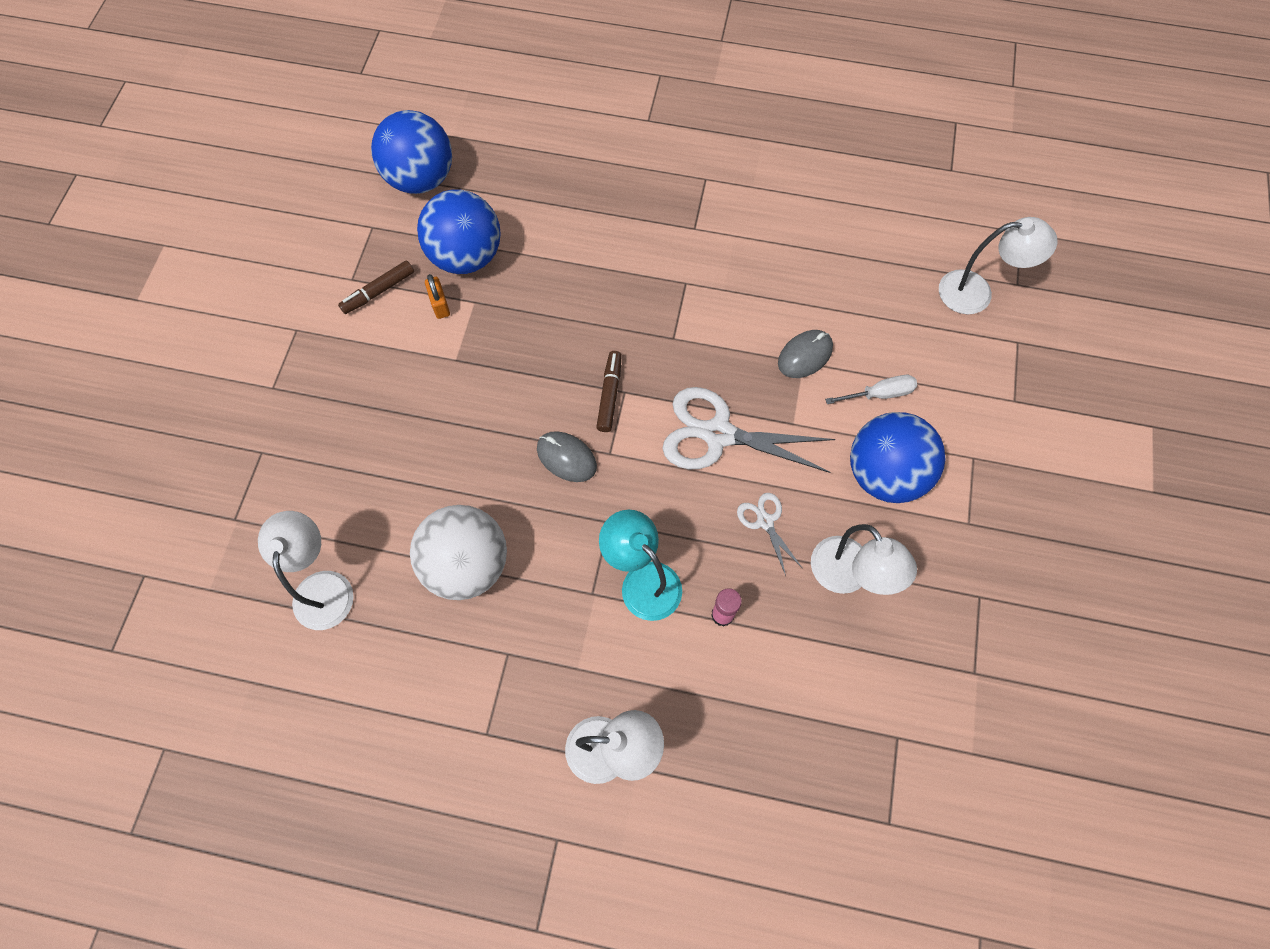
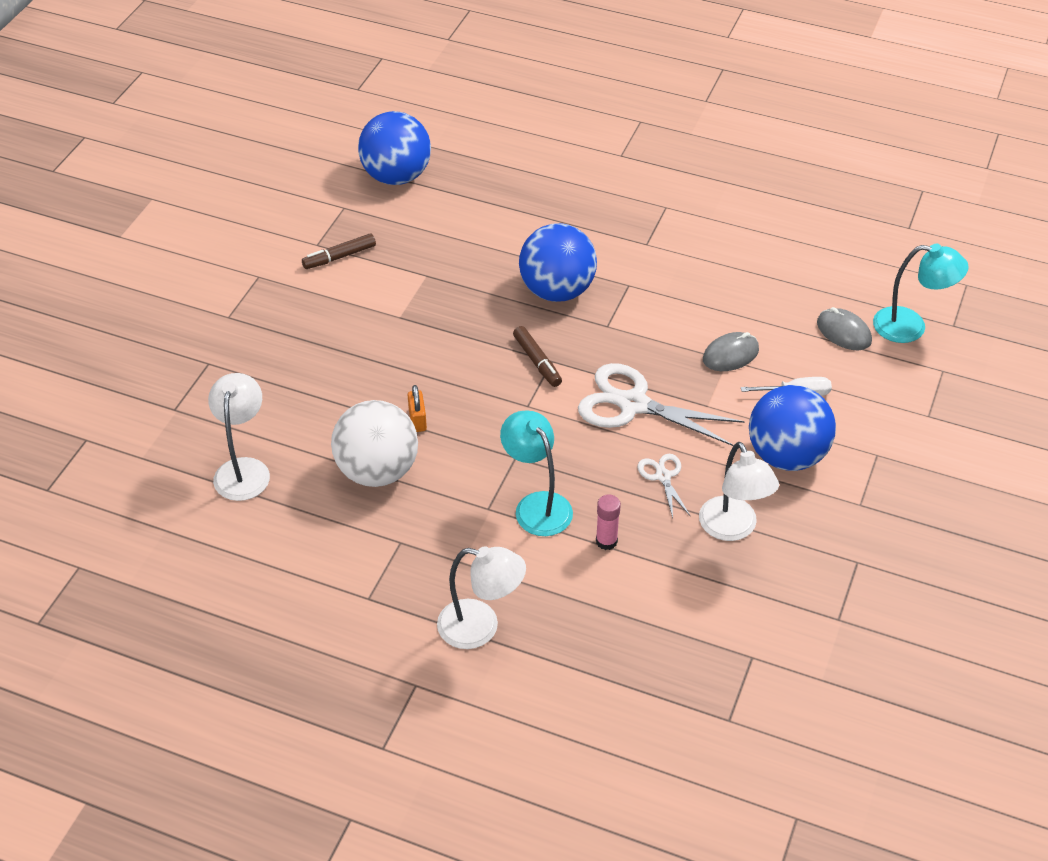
camera: 10 degrees right, 20 degrees down
blue ball [417,190,501,274] -> blue ball moved to [519,223,597,302]
orange padlock [425,274,450,319] -> orange padlock moved to [408,385,427,432]
grey mouse [537,431,597,482] -> grey mouse moved to [817,307,872,350]
brown marker [596,351,622,432] -> brown marker turned 135 degrees clockwise [513,326,562,387]
white lamp [939,217,1057,314] -> turquoise lamp [873,244,969,343]

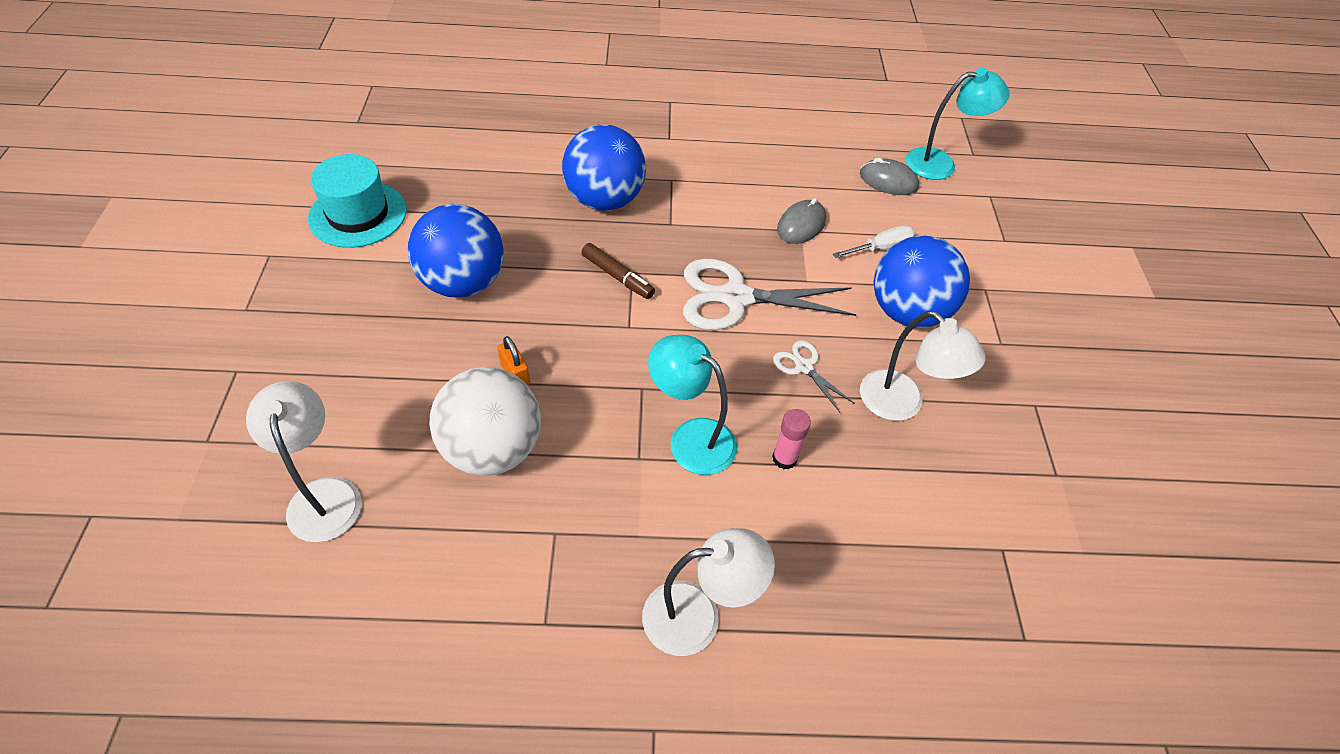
camera: 25 degrees left, 5 degrees up
brown marker [302,233,376,269] -> turquoise hat [308,154,407,248]
blue ball [358,111,431,185] -> blue ball moved to [408,204,504,298]

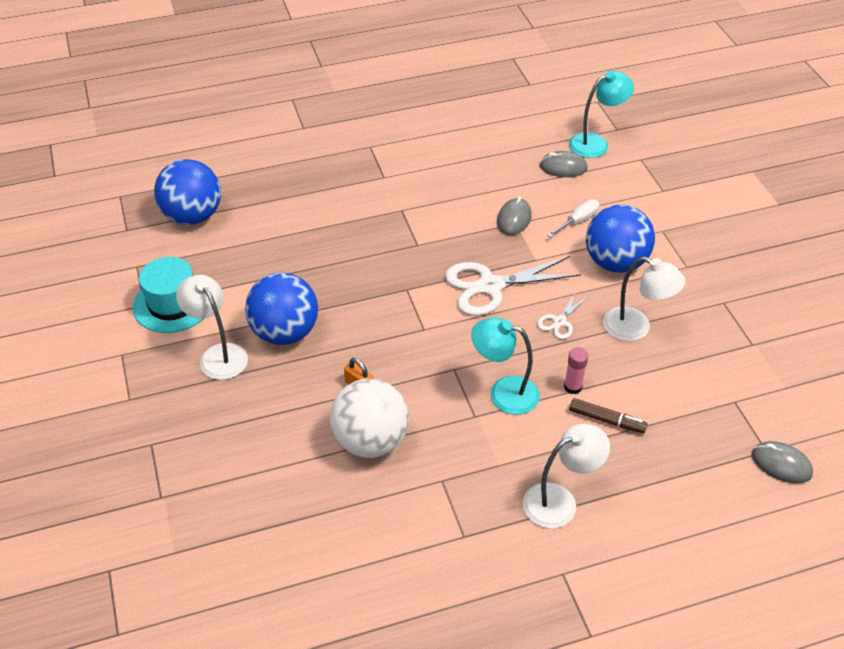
camera: 15 degrees left, 5 degrees down
white lamp [246,381,362,542] -> white lamp moved to [176,275,248,380]
blue ball [562,125,646,211] -> blue ball moved to [154,159,221,225]
brown marker [581,243,655,299] -> brown marker moved to [569,398,647,433]
white scissors [773,340,855,412] -> white scissors turned 90 degrees counterclockwise [537,291,589,339]
none -> grey mouse [752,441,813,483]

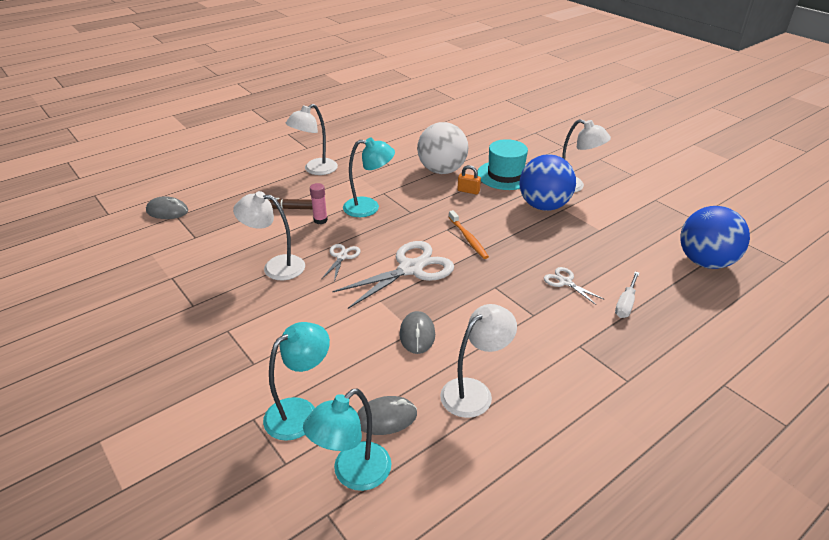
camera: 160 degrees right, 10 degrees down
turquoise hat [133,257,204,333] -> turquoise hat moved to [477,139,528,190]
white screwdriver [547,199,600,238] -> white screwdriver moved to [615,272,639,318]
blue ball [586,204,655,273] -> none
none -> turquoise lamp [263,322,330,441]
none -> white lamp [440,304,517,418]
none -> orange toothbrush [449,210,489,259]
none -> white scissors [544,267,605,305]

